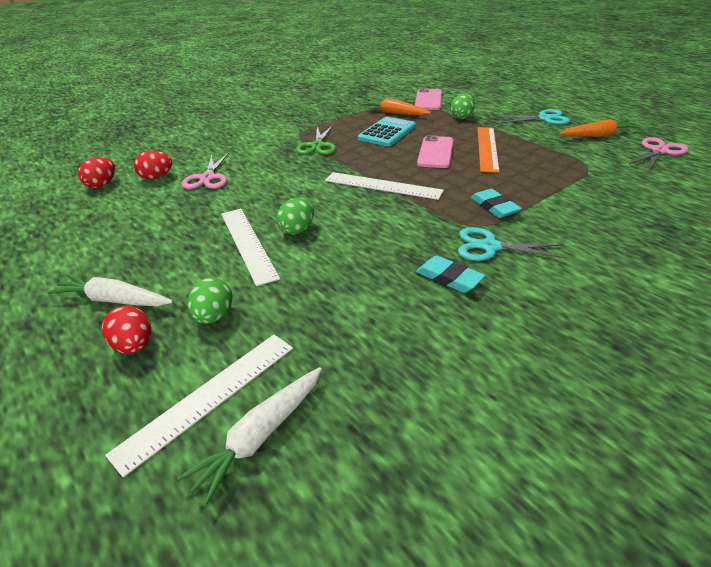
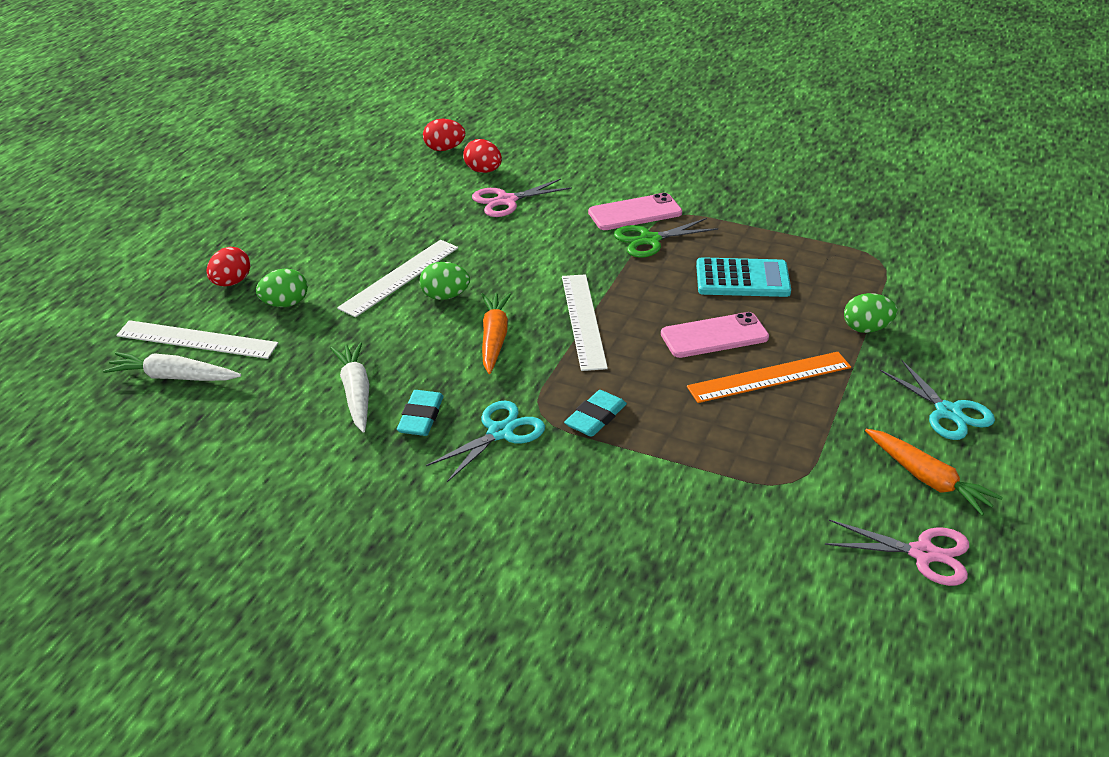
camera: 60 degrees right, 0 degrees up
white carrot [47,274,173,306] -> white carrot moved to [330,342,369,433]
orange carrot [360,98,431,115] -> orange carrot moved to [481,293,511,374]
pink phone [415,88,442,110] -> pink phone moved to [588,193,682,230]
turquoise scissors [458,227,567,261] -> turquoise scissors turned 60 degrees clockwise [426,401,545,482]

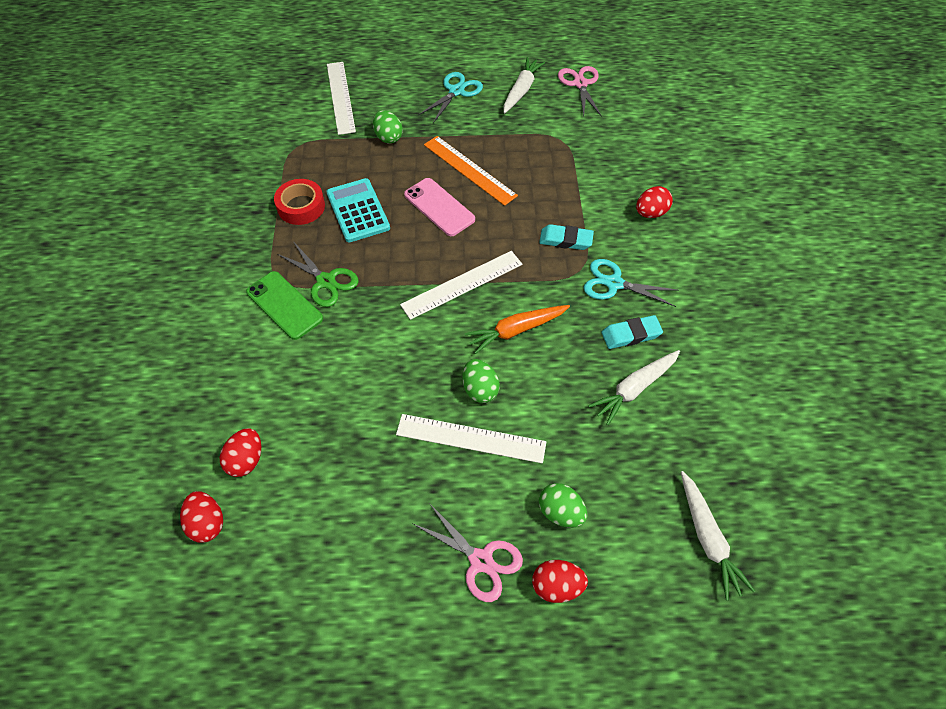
camera: 115 degrees left, 20 degrees up
white ruler [117,320,278,359] -> white ruler moved to [327,62,356,135]
pink scissors [472,179,572,217] -> pink scissors moved to [412,503,523,602]
pink phone [588,193,682,230] -> green phone [246,271,323,340]
orange carrot [865,429,1003,516] -> white carrot [504,57,545,114]
none -> red tape [274,179,325,225]
none -> red egg [636,186,673,218]

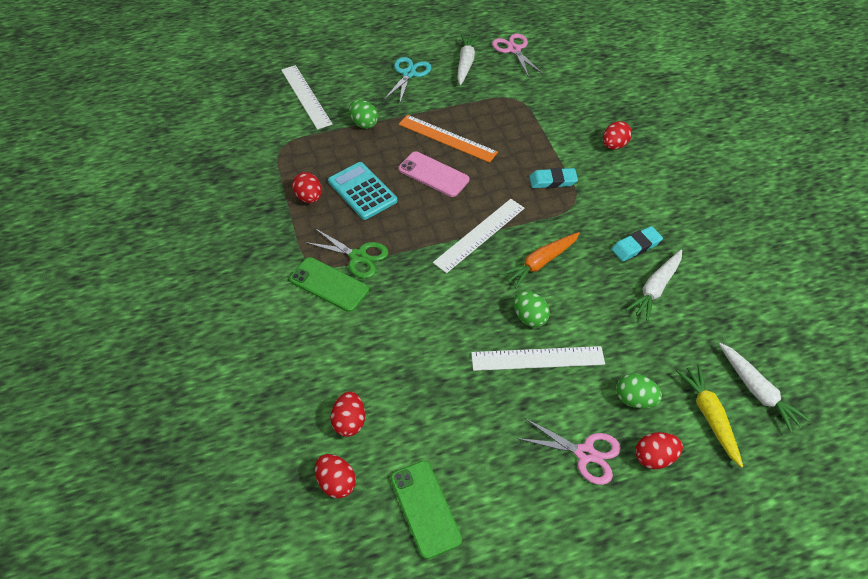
camera: 15 degrees left, 5 degrees down
red tape [274,179,325,225] -> red egg [292,172,322,203]
turquoise scissors [584,259,679,307] -> none
none -> green phone [391,461,462,559]
none -> yellow carrot [676,365,743,467]

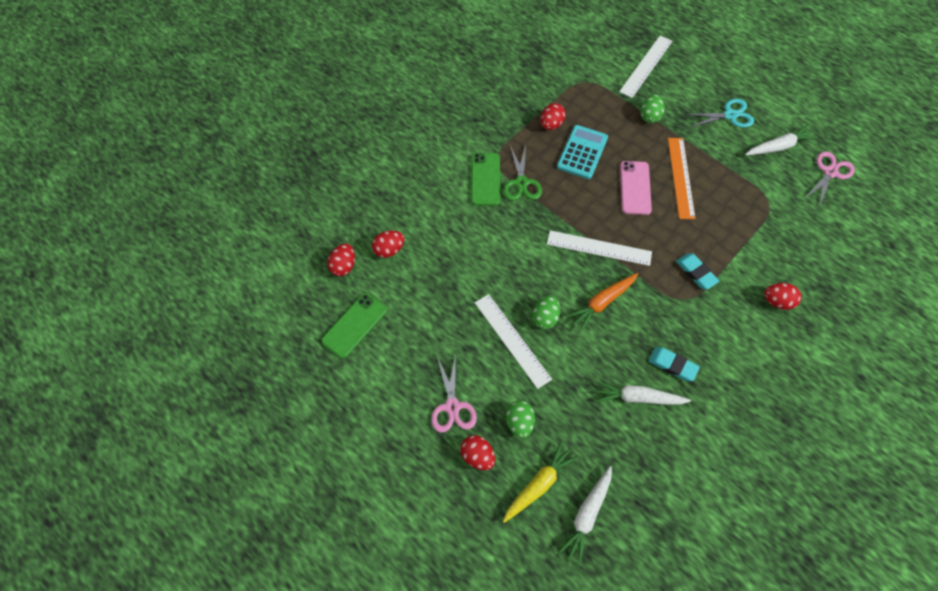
camera: 60 degrees right, 10 degrees up
orange carrot [501,232,580,289] -> orange carrot turned 60 degrees counterclockwise [567,273,638,331]

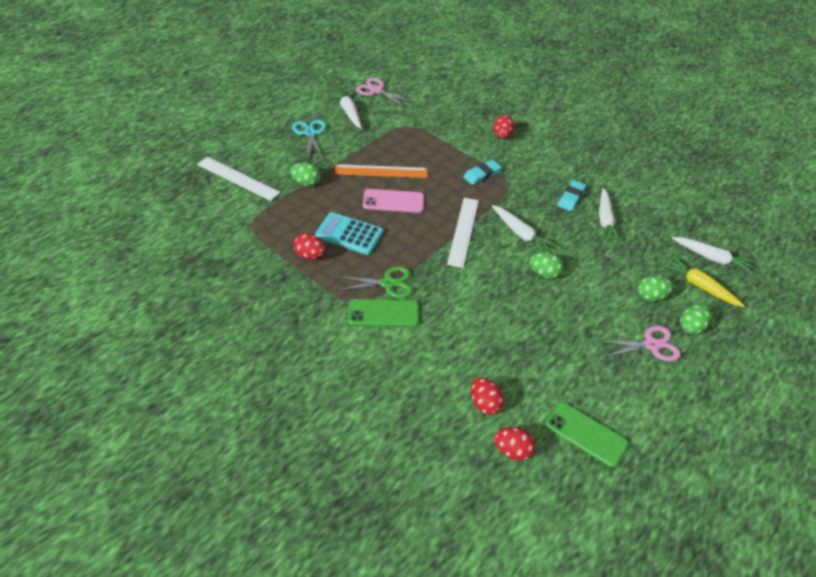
camera: 95 degrees left, 15 degrees down
red egg [461,435,495,470] -> green egg [680,304,711,334]
white ruler [475,294,552,389] -> none
orange carrot [567,273,638,331] -> white carrot [492,205,557,252]

